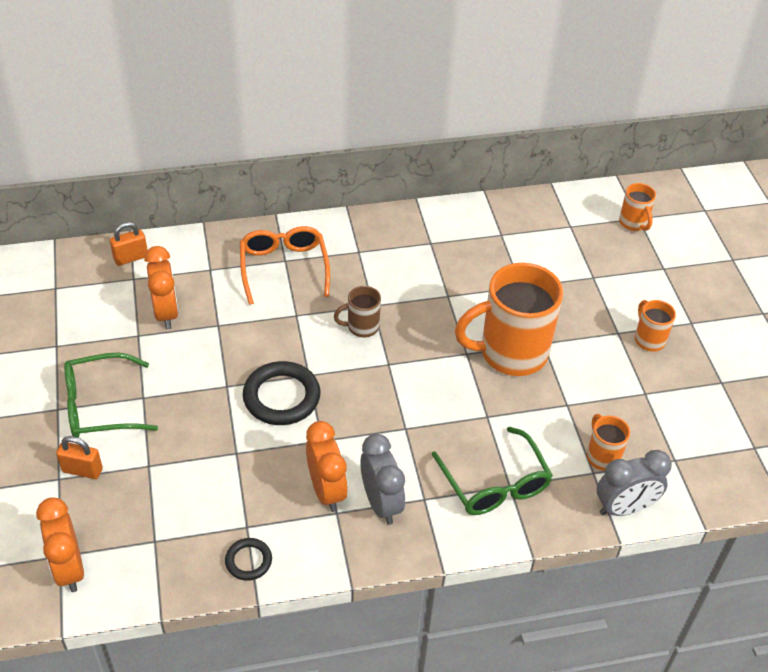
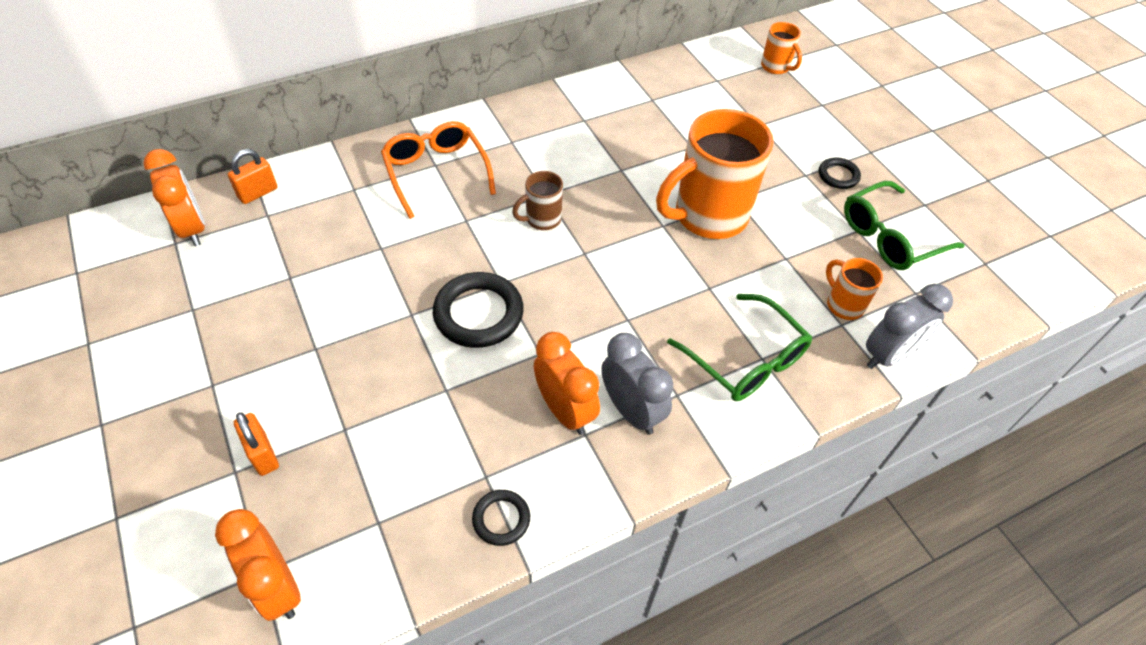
camera: 15 degrees left, 5 degrees up
orange padlock [56,436,103,479] -> orange padlock turned 60 degrees clockwise [234,412,279,476]
green glasses [64,352,158,438] -> green glasses moved to [844,181,965,270]
orange clock [144,246,179,330] -> orange clock moved to [143,149,205,246]
orange mug [635,300,676,352] -> black ring [819,158,861,189]

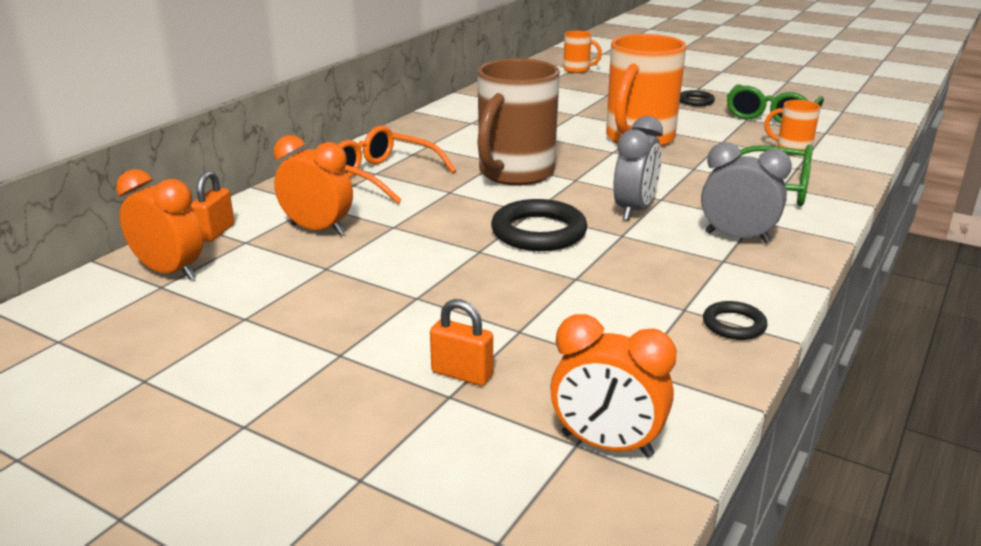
camera: 30 degrees left, 25 degrees down
brown mug [512,171,563,230] -> brown mug [477,58,560,185], size x2.13
orange clock [534,332,600,435] -> orange clock moved to [274,135,353,235]
grey clock [866,284,953,369] -> grey clock moved to [613,116,663,221]

